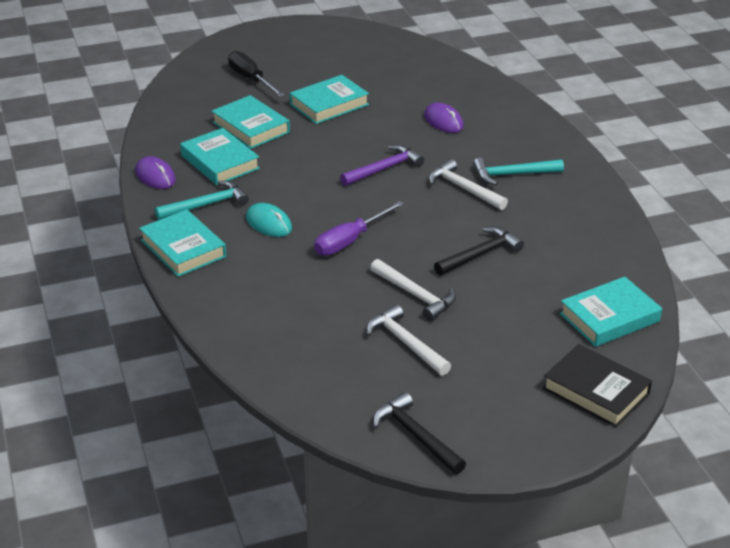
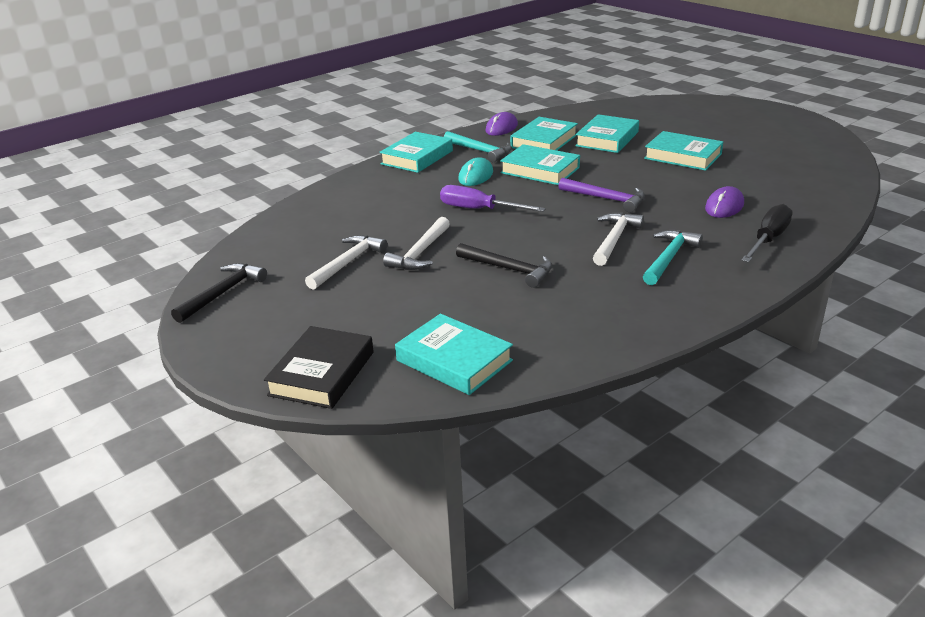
camera: 70 degrees right, 5 degrees down
black screwdriver [228,51,285,97] -> black screwdriver moved to [741,204,793,263]
turquoise hammer [473,158,564,185] -> turquoise hammer turned 60 degrees clockwise [643,230,703,285]
none -> turquoise book [500,144,580,185]

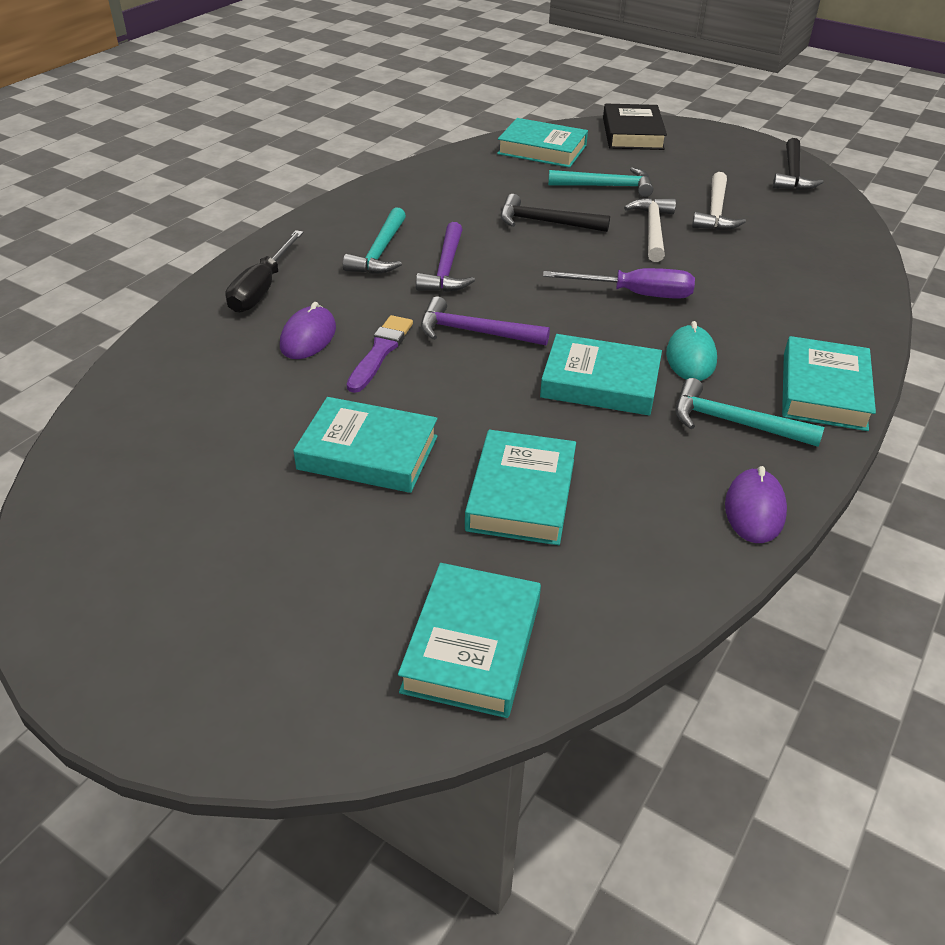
camera: 160 degrees right, 10 degrees up
turquoise book [510,117,578,150] -> turquoise book moved to [398,563,541,718]
white hammer [593,213,644,266] -> purple hammer [416,222,475,292]
none -> purple brush [347,315,413,393]
none -> turquoise hammer [548,167,653,197]

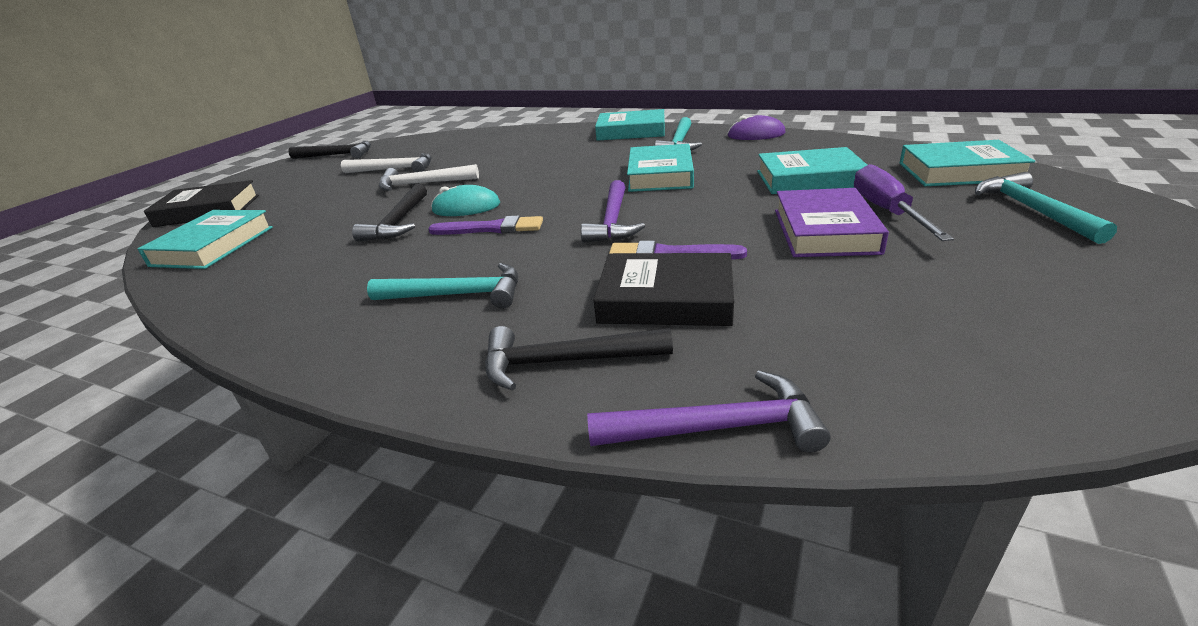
camera: 95 degrees left, 10 degrees down
black screwdriver [226,230,304,313] -> black hammer [485,326,673,390]
purple mouse [280,302,336,359] -> black book [593,253,734,326]
turquoise book [293,397,438,493] -> purple book [775,188,889,257]
purple hammer [416,222,475,292] -> purple hammer moved to [587,370,831,453]
purple screwdriver [543,268,695,299] -> purple screwdriver moved to [854,164,954,241]
turquoise hammer [548,167,653,197] -> turquoise hammer moved to [975,172,1117,244]
turquoise mouse [666,321,717,381] -> turquoise mouse moved to [431,185,500,216]
none -> purple brush [428,216,543,235]

